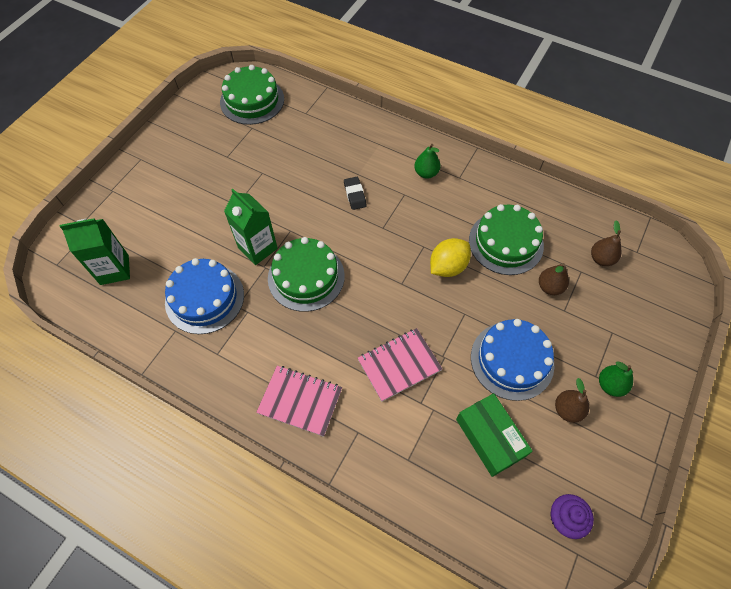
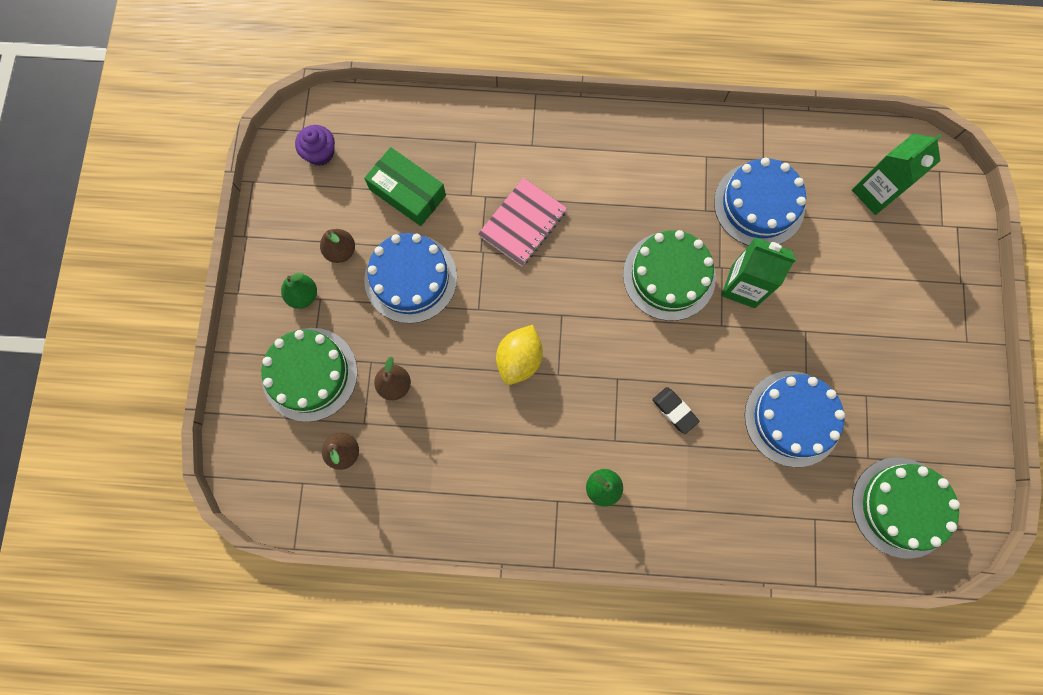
camera: 155 degrees right, 15 degrees up
pink notebook [256,366,342,437] -> none
green cake [469,204,544,275] -> green cake moved to [261,328,358,422]
none -> blue cake [745,371,845,467]

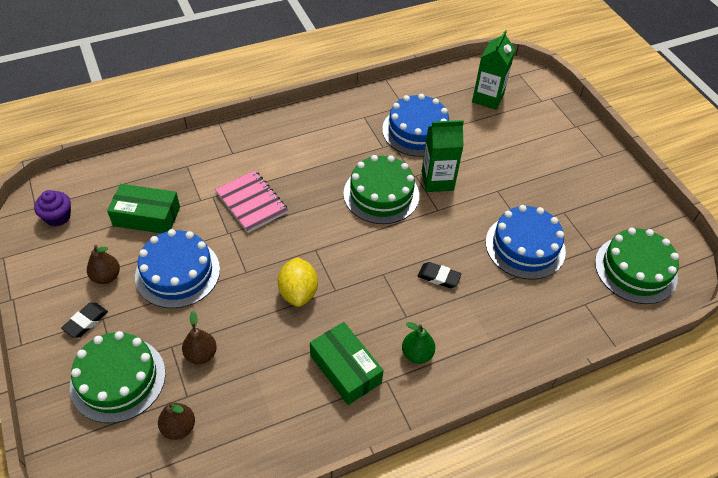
camera: 30 degrees left, 25 degrees down
green pear [281,272,317,309] -> black eraser [61,302,108,338]
pink notebook [478,178,567,266] -> pink notebook turned 45 degrees counterclockwise [215,170,288,233]
none -> green box [310,322,384,405]

